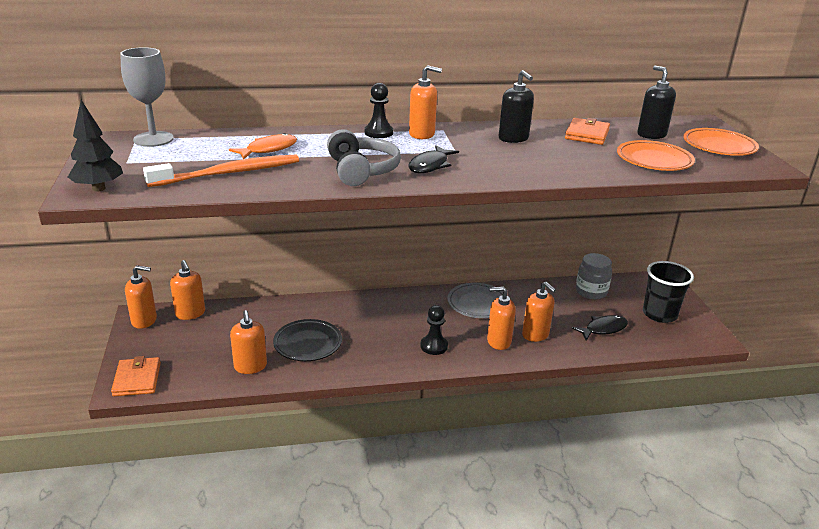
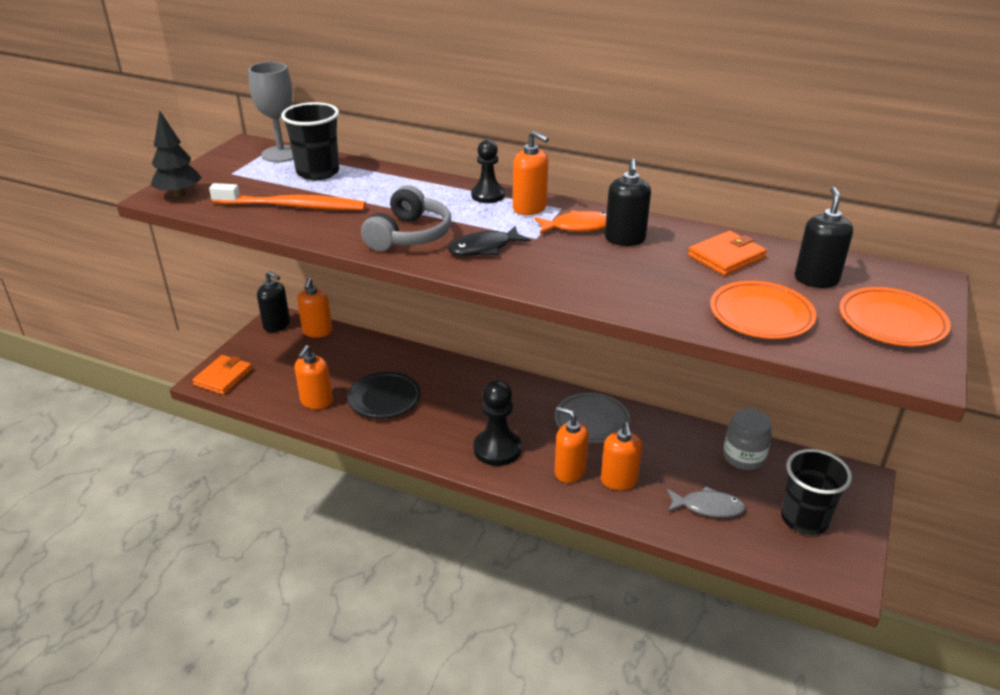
camera: 35 degrees right, 5 degrees up
orange soap dispenser [125,265,157,329] -> black soap dispenser [257,271,290,332]
orange fish [229,133,297,159] -> orange fish moved to [534,210,607,234]
black pawn [420,305,448,355] -> black pawn [474,380,521,466], size x1.51
black fish [572,315,628,341] -> grey fish [667,486,746,518]
none -> black cup [281,102,339,180]

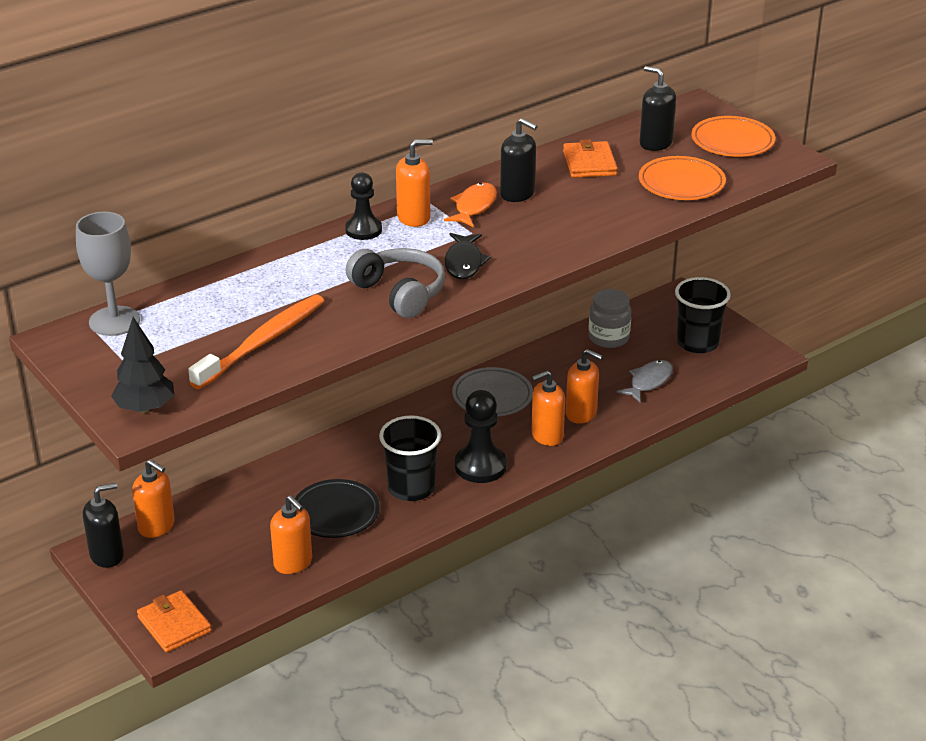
camera: 60 degrees left, 0 degrees up
black cup [281,102,339,180] -> black cup moved to [379,416,441,501]

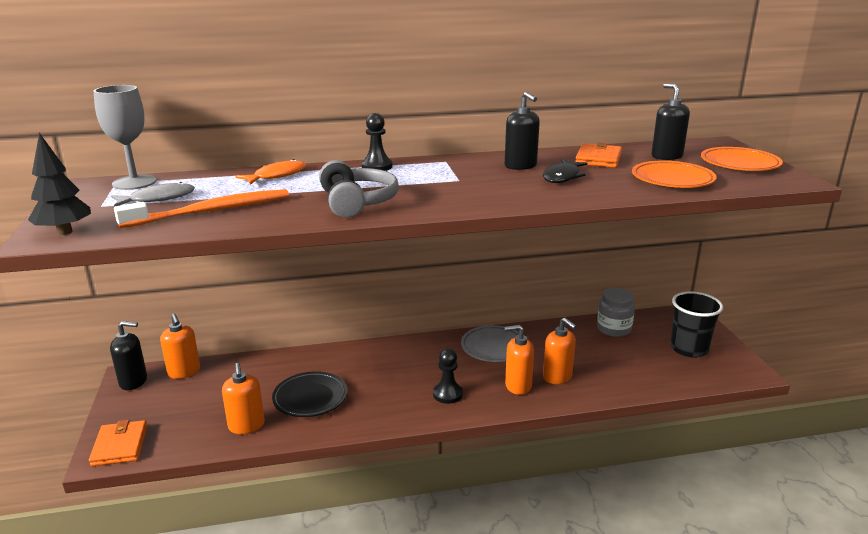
camera: 25 degrees right, 10 degrees down
black cup [379,416,441,501] -> none
orange soap dispenser [396,139,433,227] -> none
orange fish [444,183,497,227] -> orange fish moved to [236,159,307,185]
black fish [445,233,491,279] -> black fish moved to [543,159,587,183]
black pawn [455,390,507,483] -> black pawn [433,349,463,404], size x0.66
grey fish [616,360,673,403] -> grey fish moved to [111,182,195,207]

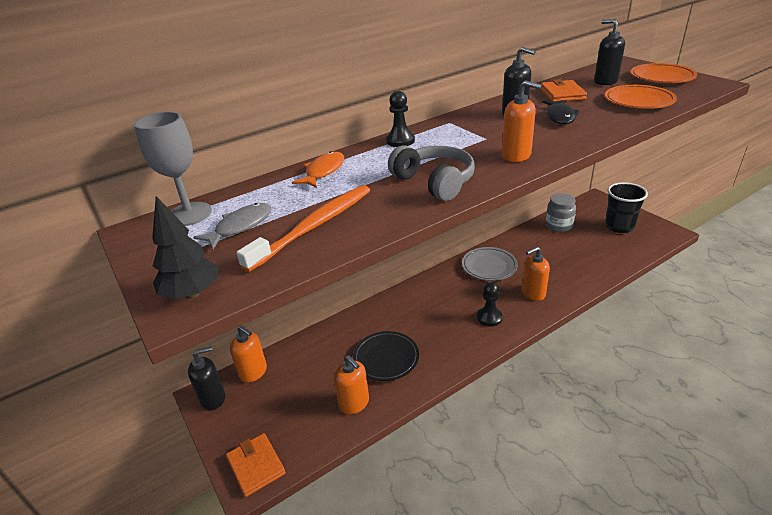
camera: 20 degrees left, 10 degrees up
orange soap dispenser [543,317,576,384] -> orange soap dispenser moved to [502,80,542,162]

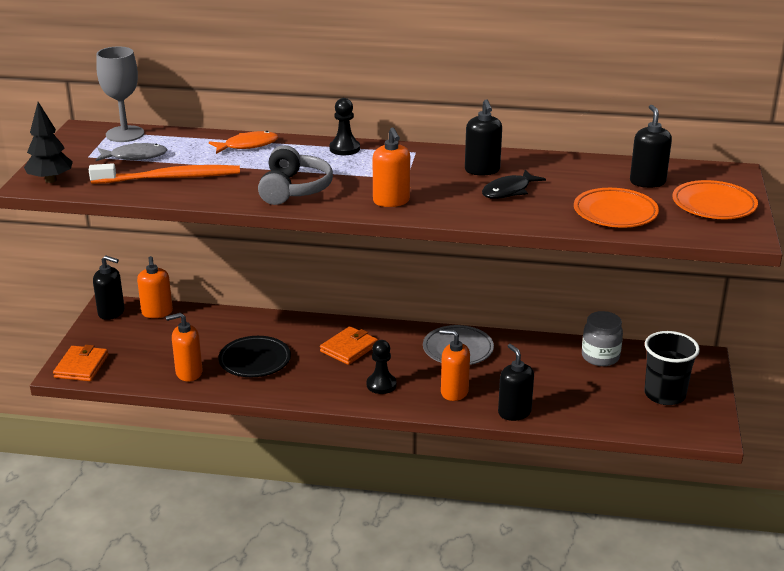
camera: 40 degrees right, 5 degrees down
orange soap dispenser [334,355,369,414] -> orange soap dispenser turned 75 degrees clockwise [166,313,203,381]
orange wallet [540,79,587,102] -> orange wallet moved to [320,326,378,365]
none -> black soap dispenser [498,344,534,421]

